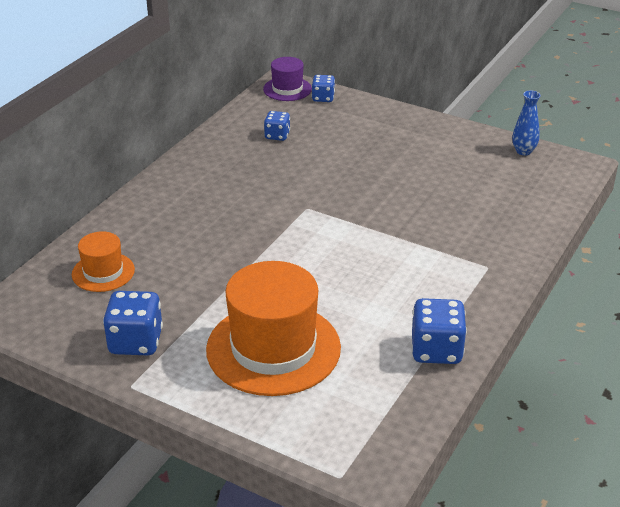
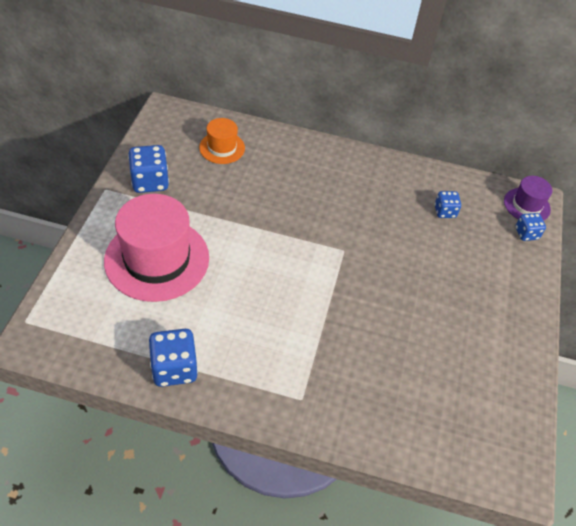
camera: 70 degrees right, 15 degrees up
orange hat [206,261,341,396] -> pink hat [104,194,209,302]
blue vase [512,90,541,156] -> none

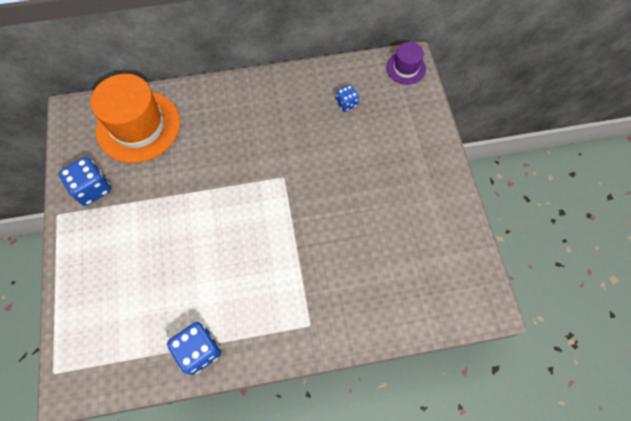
camera: 20 degrees left, 15 degrees up
pink hat [104,194,209,302] -> none
orange hat [199,118,245,164] -> orange hat [91,74,180,163], size x1.97
blue dice [515,213,546,241] -> none

